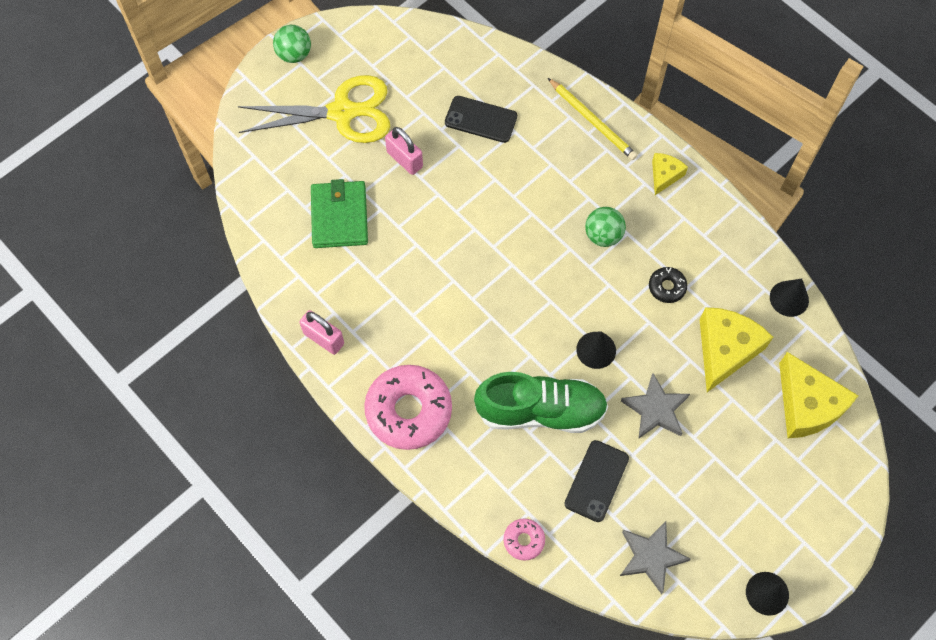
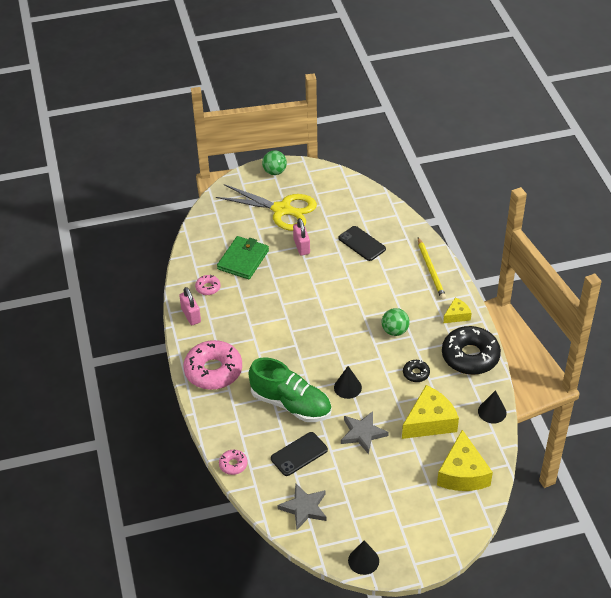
camera: 30 degrees right, 20 degrees down
none -> pink donut [195,275,221,295]
none -> black donut [442,326,501,375]

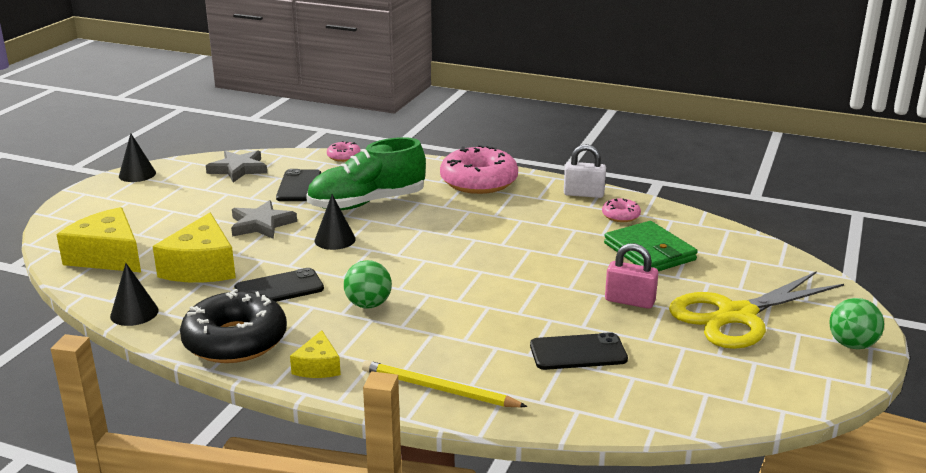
camera: 125 degrees right, 20 degrees down
pink padlock [179,287,201,325] -> white padlock [564,144,606,198]
black donut [403,360,430,382] -> black phone [234,268,324,302]

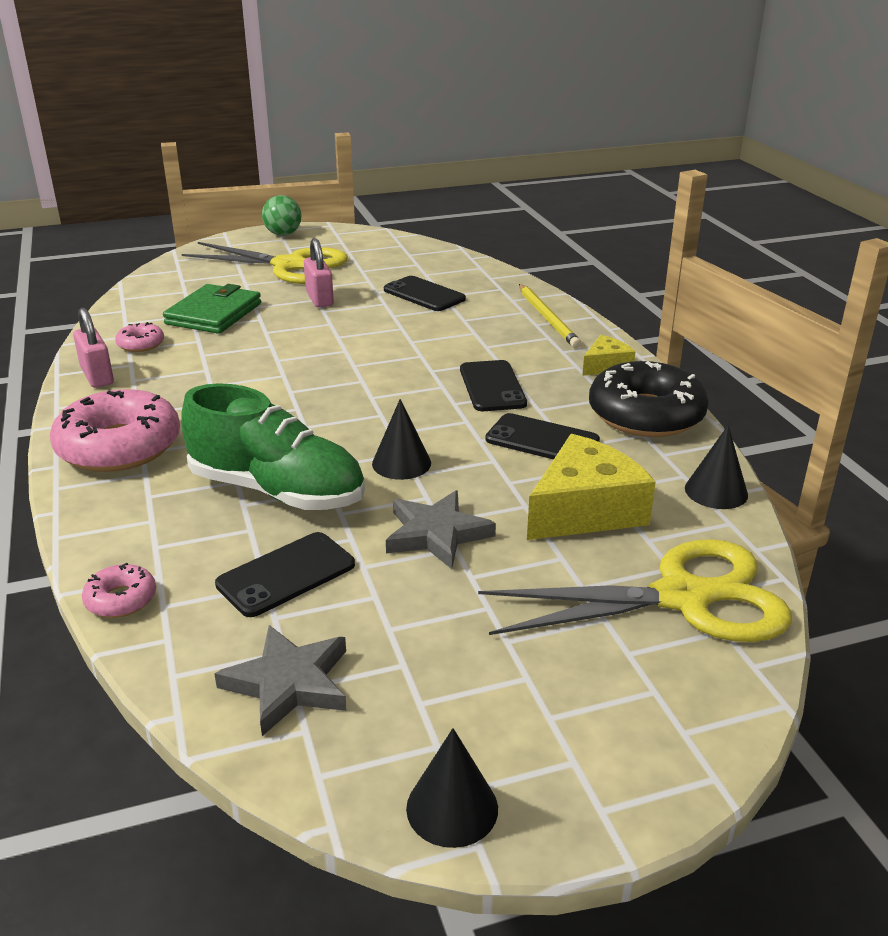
camera: 130 degrees left, 5 degrees up
yellow cheese [57,207,141,272] -> yellow scissors [478,539,792,642]
green ball [344,260,392,309] -> black phone [460,360,527,411]
white padlock [564,144,606,198] -> pink padlock [73,308,114,388]

